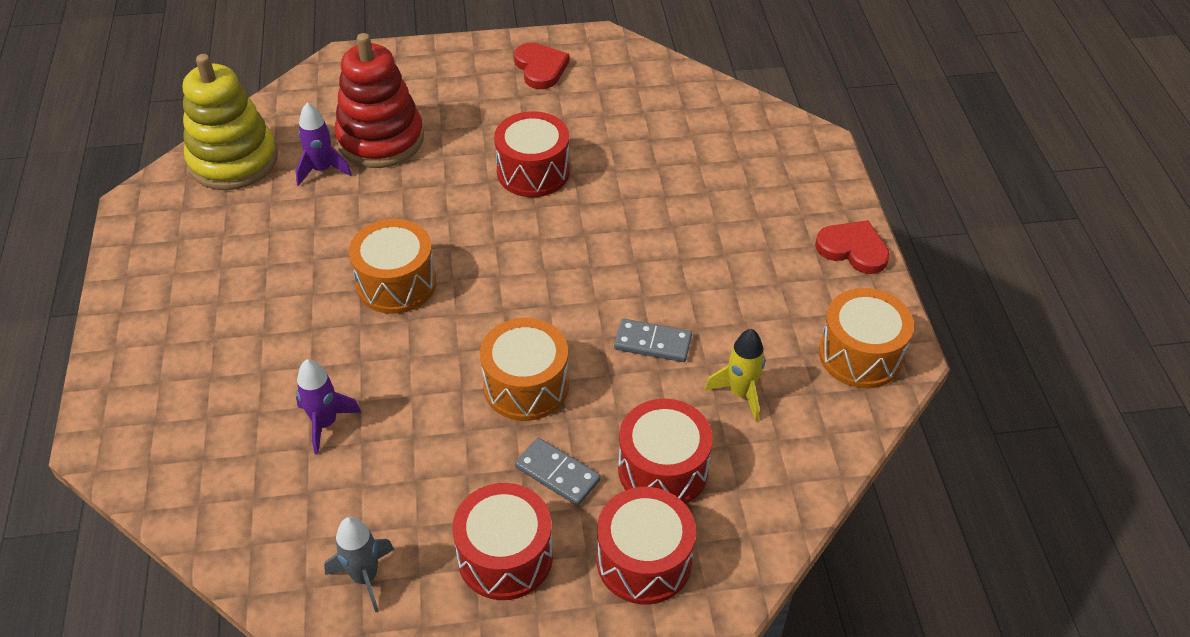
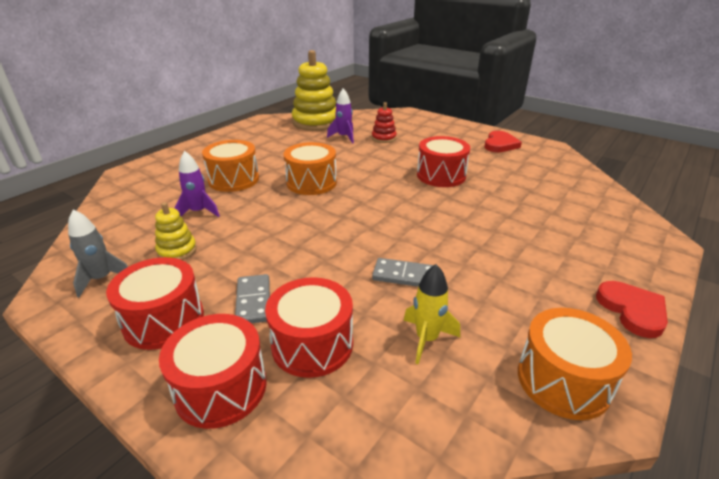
camera: 45 degrees right, 15 degrees down
red stacking toy [335,33,424,168] -> red stacking toy [372,102,397,143], size x0.49
orange drum [480,318,569,421] -> orange drum moved to [202,140,259,192]
grey domino [614,319,692,362] -> grey domino turned 45 degrees counterclockwise [372,258,433,287]
none -> yellow stacking toy [155,202,197,260]

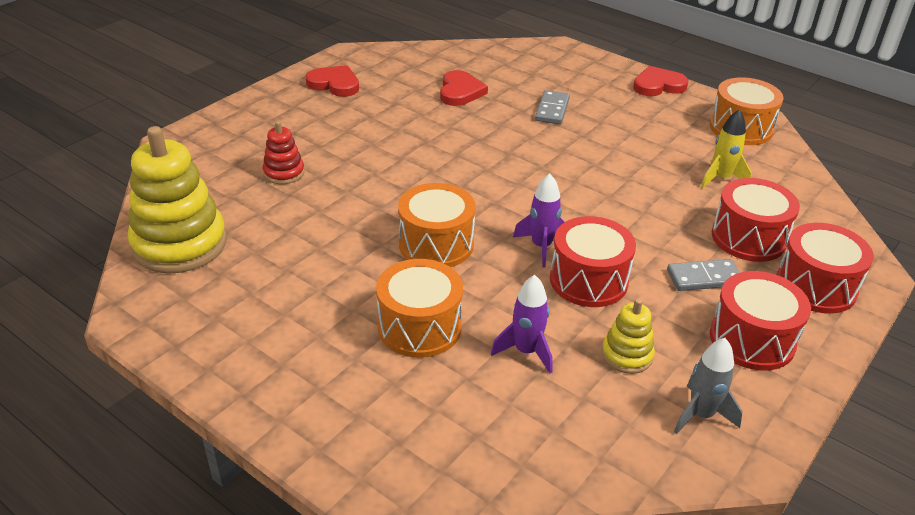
camera: 90 degrees left, 5 degrees up
purple rocket [327,88,354,143] -> purple rocket moved to [513,173,564,267]
grey domino [372,258,433,287] -> grey domino moved to [535,90,570,124]
red drum [417,136,470,187] -> red drum moved to [550,216,636,307]
none -> red heart [440,70,488,106]

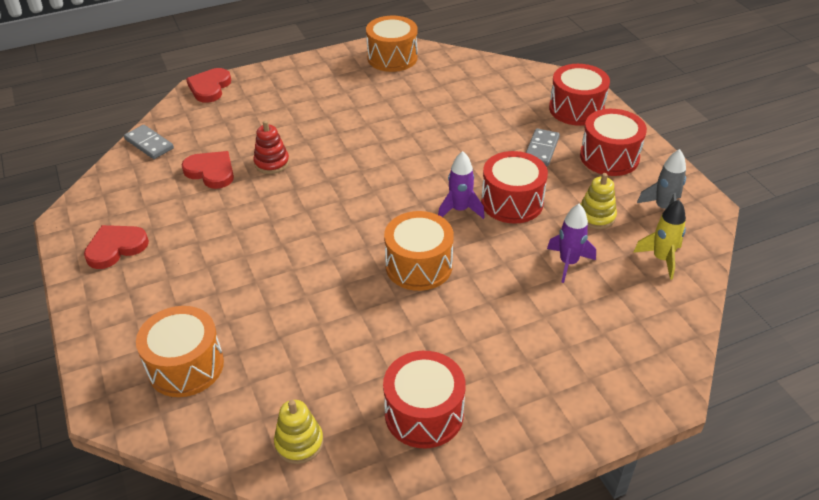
camera: 60 degrees left, 5 degrees up
yellow stacking toy [128,126,227,274] -> yellow stacking toy [274,400,324,464], size x0.49
red stacking toy [262,121,305,184] -> red stacking toy moved to [253,120,289,174]
orange drum [376,259,463,358] -> orange drum moved to [136,306,224,397]
grey domino [535,90,570,124] -> grey domino moved to [124,125,174,159]
red heart [633,66,689,96] -> red heart moved to [186,68,231,103]
yellow rocket [701,109,752,188] -> yellow rocket moved to [633,200,686,280]
red drum [712,178,800,262] -> red drum moved to [383,351,466,448]

